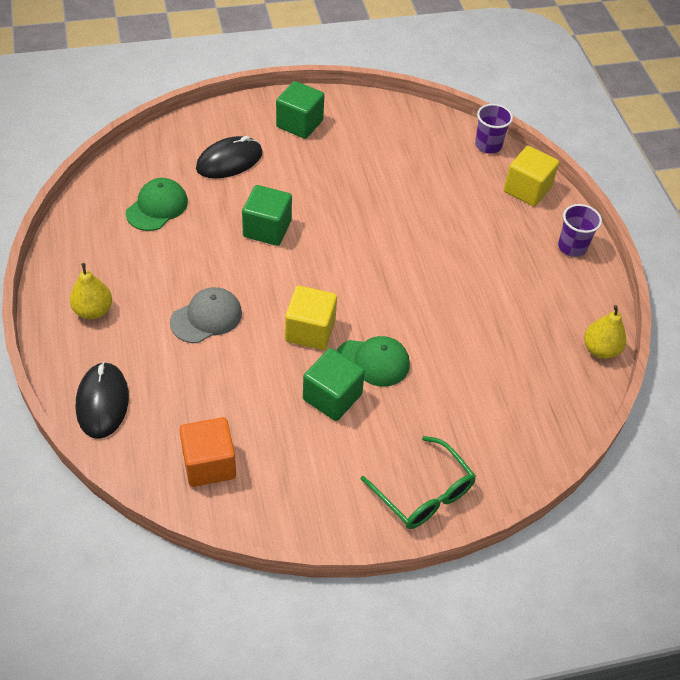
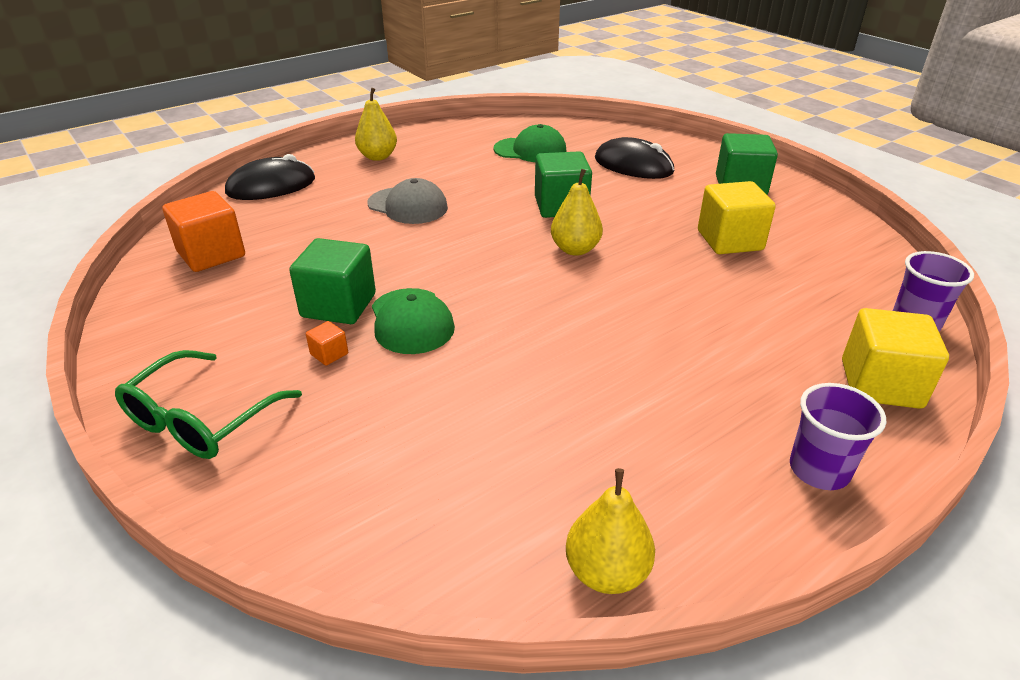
camera: 70 degrees right, 15 degrees down
yellow cube [285,286,337,350] -> yellow cube moved to [698,181,776,254]
none -> orange cube [306,321,348,366]
none -> yellow pear [551,169,603,256]

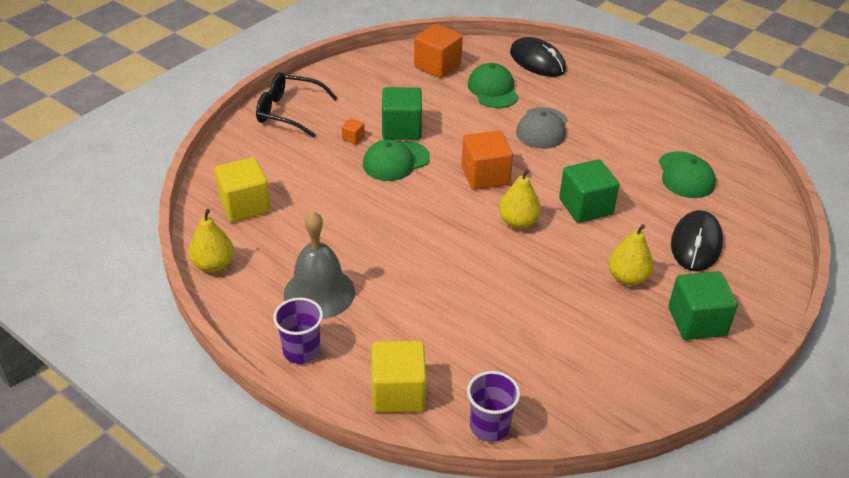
camera: 75 degrees right, 5 degrees up
green glasses [115,350,302,459] -> black glasses [256,72,338,138]
yellow pear [355,88,397,161] -> yellow pear moved to [608,224,654,286]
yellow cube [698,181,776,254] -> yellow cube moved to [214,157,270,222]
none -> grey bell [284,211,355,319]
none -> orange cube [461,130,513,190]
none -> green cap [468,63,519,108]

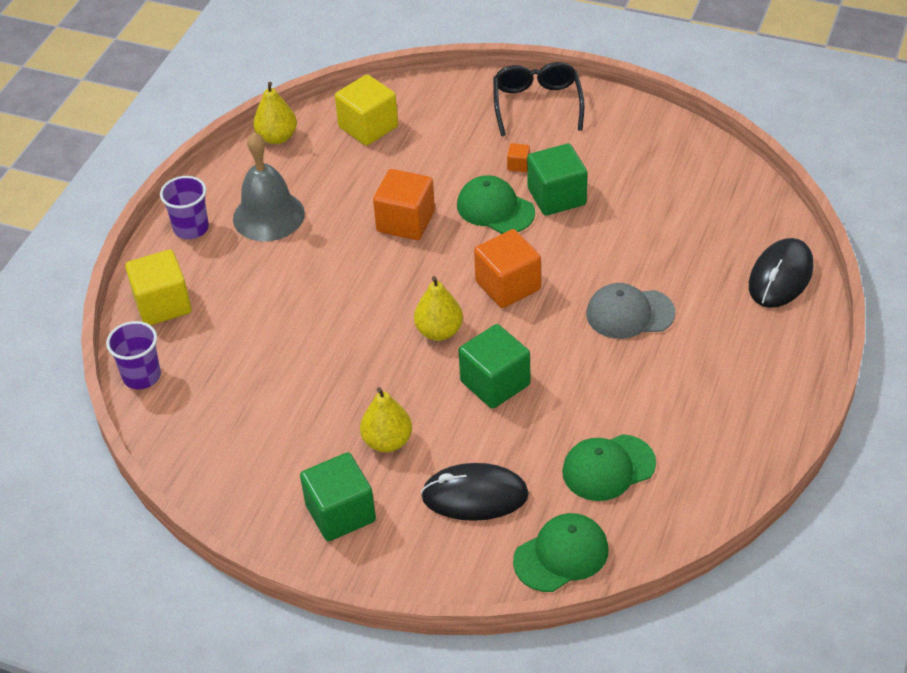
camera: 75 degrees right, 5 degrees up
orange cube [414,24,463,78] -> orange cube moved to [373,169,435,240]
green cap [468,63,519,108] -> green cap moved to [513,513,609,592]

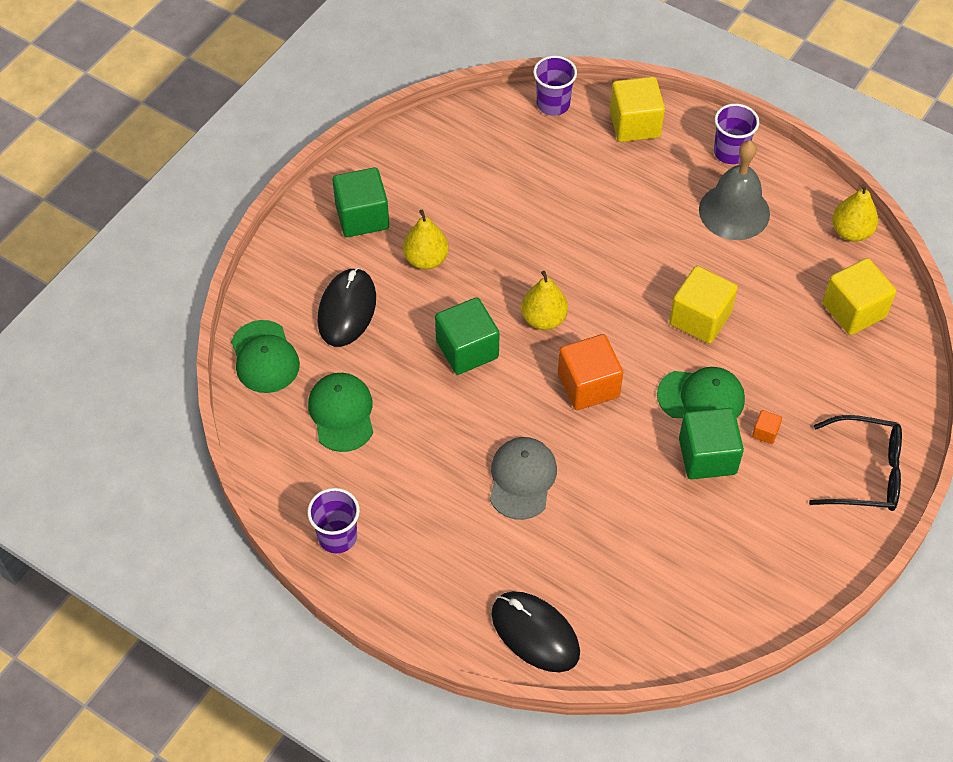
camera: 100 degrees right, 10 degrees up
orange cube [373,169,435,240] -> yellow cube [669,266,738,344]
green cap [457,175,535,234] -> green cap turned 45 degrees clockwise [657,367,745,418]
none -> purple cup [307,488,360,553]

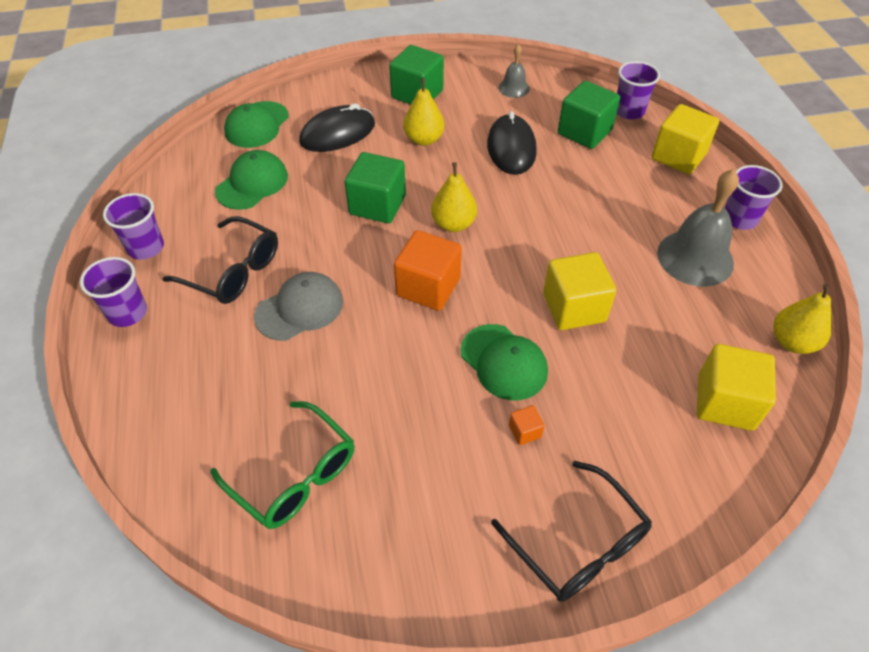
camera: 45 degrees right, 5 degrees down
black mouse [491,591,580,672] -> black mouse moved to [487,111,537,175]
green cube [679,408,744,479] -> green cube moved to [558,81,620,149]
none -> purple cup [80,257,147,327]
none -> black glasses [162,216,278,304]
none -> green glasses [210,401,354,529]
none -> grey bell [498,44,530,98]

